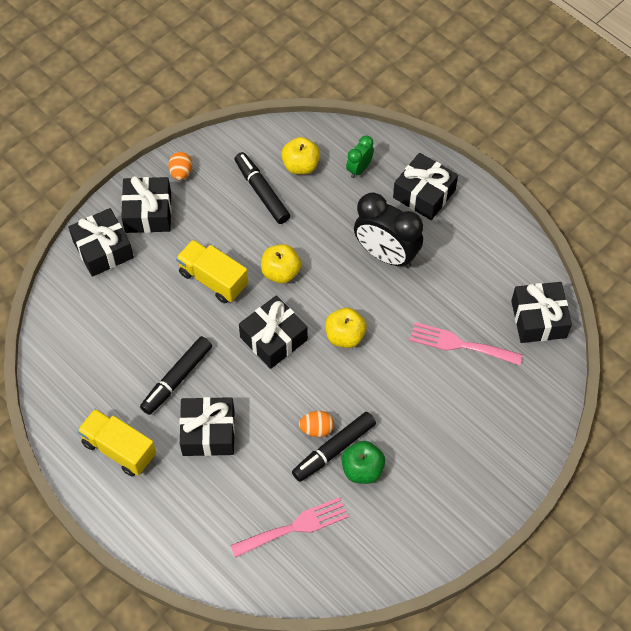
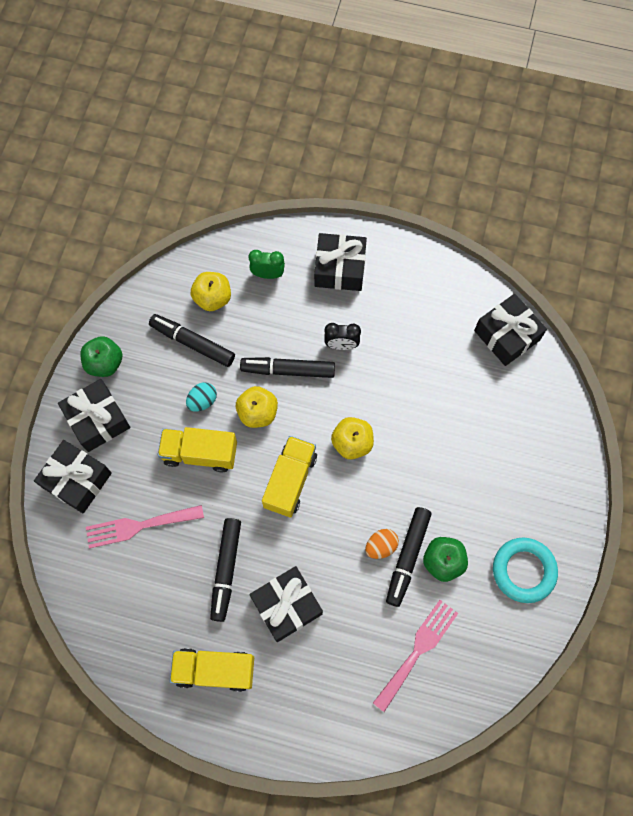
camera: 30 degrees left, 10 degrees up
orange egg [168,152,192,180] -> green apple [80,336,122,377]
black gift [239,295,308,369] -> yellow truck [262,436,317,517]
green clock [346,136,374,178] -> green clock turned 90 degrees clockwise [249,250,285,279]
black clock [354,192,423,268] -> black clock [324,323,361,350], size x0.51
pink fork [409,322,523,366] -> pink fork moved to [86,505,204,549]
none -> turquoise egg [186,382,217,412]
none -> black marker [240,357,335,378]
none -> turquoise ring [493,538,558,603]

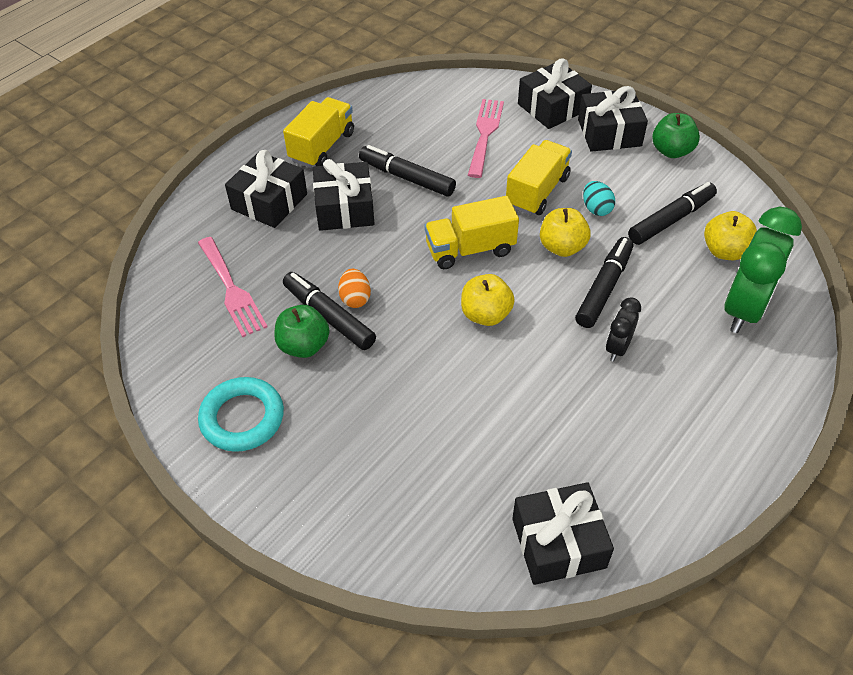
camera: 115 degrees right, 20 degrees down
green clock [249,250,285,279] -> green clock [724,207,802,333], size x1.97
yellow truck [262,436,317,517] -> yellow truck turned 120 degrees clockwise [425,196,519,269]
black gift [314,233,367,291] -> black gift moved to [225,150,307,228]

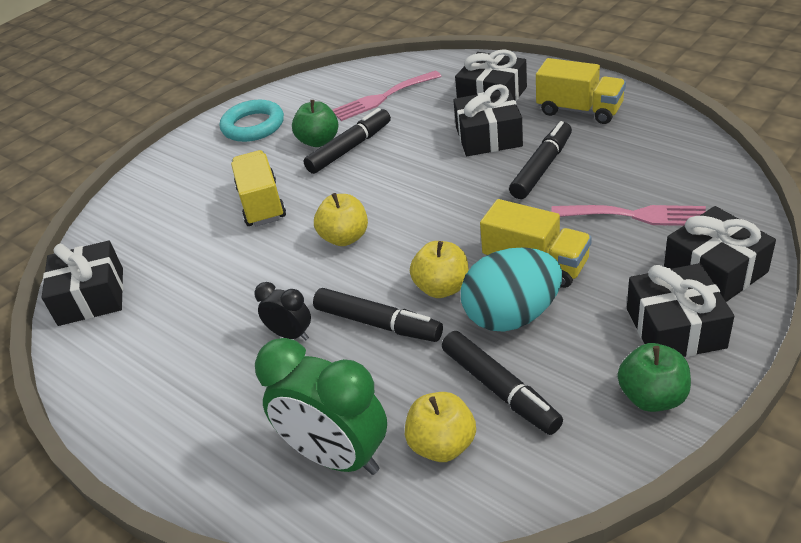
camera: 95 degrees right, 10 degrees down
orange egg [338,269,371,308] -> none
yellow truck [425,196,519,269] -> yellow truck moved to [231,150,286,227]
turquoise egg [583,181,615,216] -> turquoise egg [461,247,562,332], size x2.05

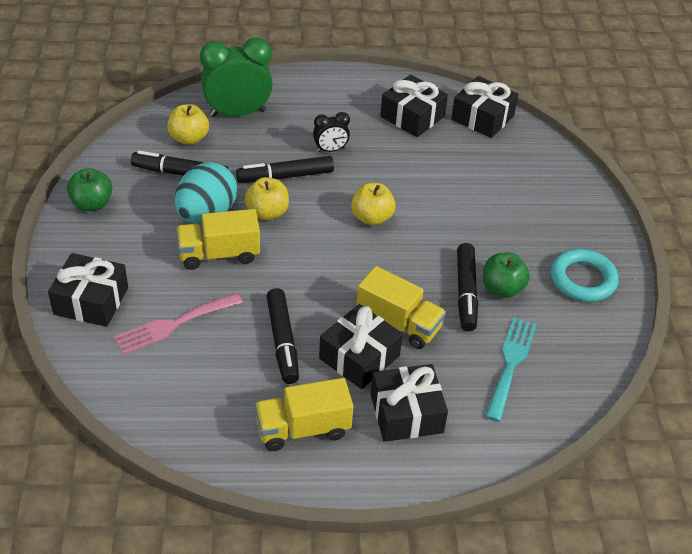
camera: 130 degrees right, 5 degrees up
yellow truck [231,150,286,227] -> yellow truck moved to [357,266,446,349]
pink fork [332,71,441,121] -> turquoise fork [485,317,537,422]
black gift [627,263,734,357] -> black gift moved to [380,75,448,137]

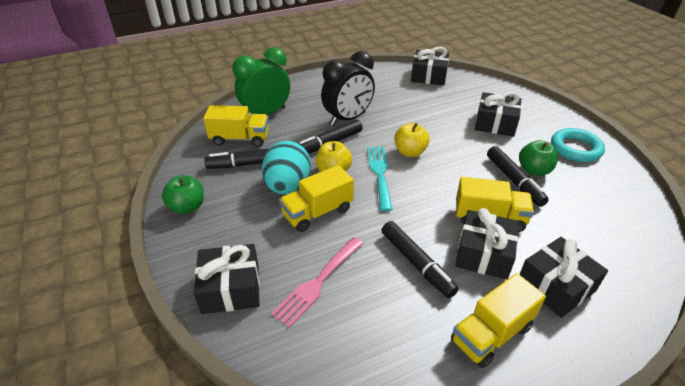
camera: 20 degrees left, 5 degrees down
yellow apple [167,104,209,145] -> yellow truck [203,105,269,147]
black clock [313,112,350,152] -> black clock [321,51,375,126], size x1.97
black gift [380,75,448,137] -> black gift moved to [475,91,521,137]
turquoise fork [485,317,537,422] -> turquoise fork moved to [367,146,393,211]

